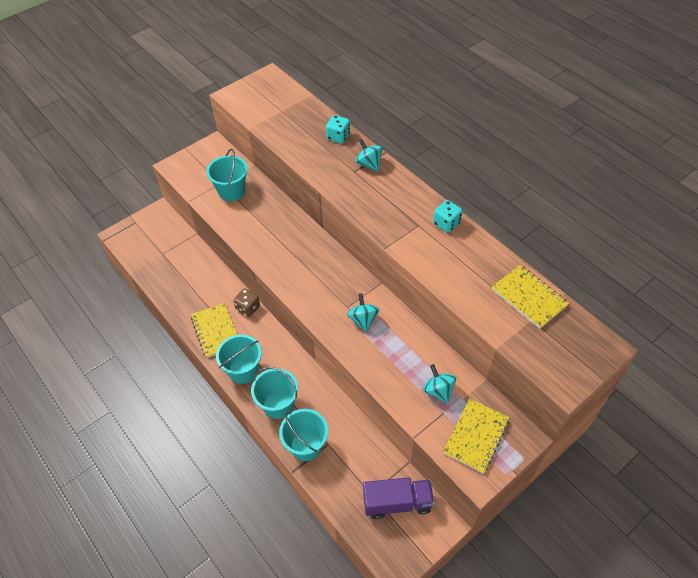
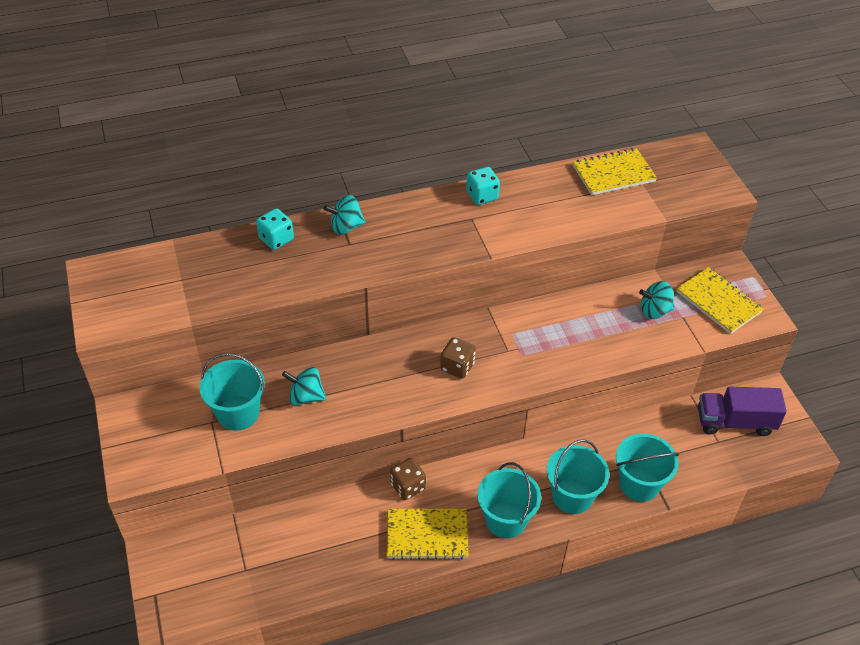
camera: 70 degrees left, 5 degrees down
turquoise spinning top [347,293,379,332] -> turquoise spinning top moved to [282,367,326,405]
purple truck [363,477,434,519] -> purple truck turned 105 degrees counterclockwise [698,387,787,436]
none -> brown dice [440,337,476,379]

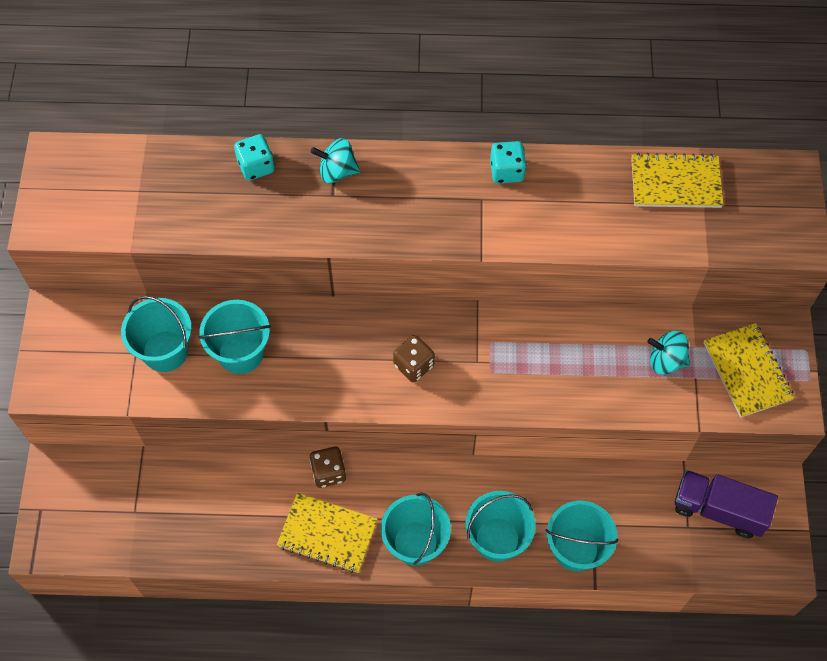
camera: 20 degrees right, 15 degrees up
turquoise spinning top [282,367,326,405] -> turquoise bucket [199,300,271,374]

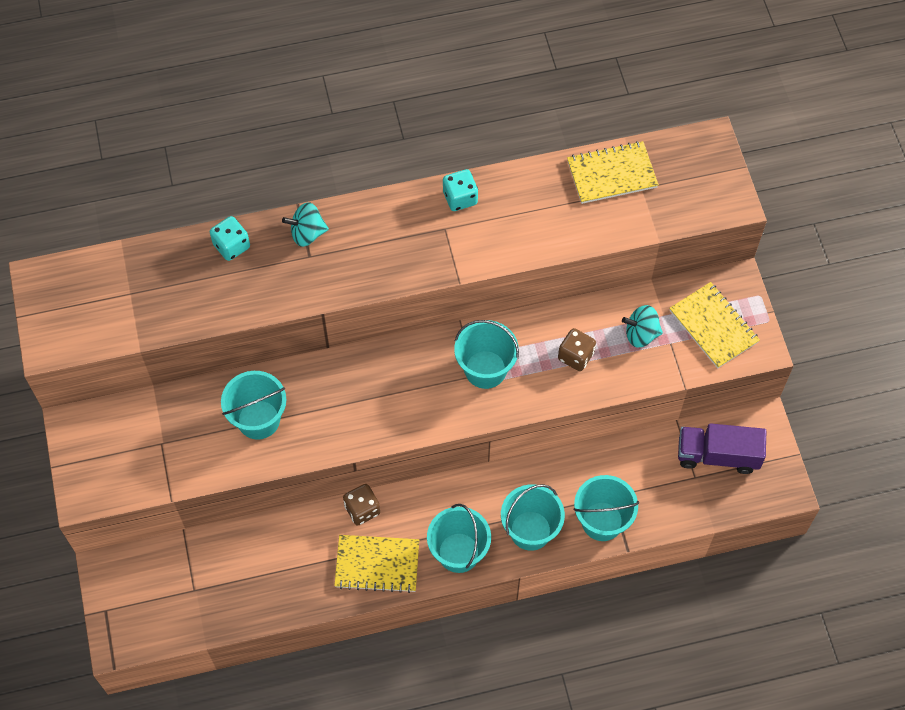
camera: 15 degrees left, 0 degrees up
turquoise bucket [121,296,192,372] -> turquoise bucket moved to [454,320,519,389]
brown dice [393,335,435,382] -> brown dice moved to [558,328,596,371]

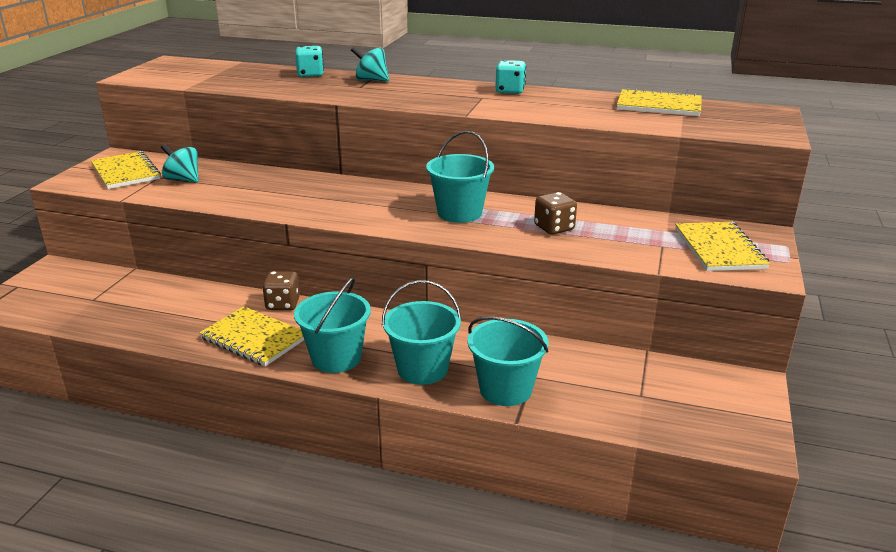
camera: 30 degrees right, 35 degrees down
turquoise bucket [221,371,286,440] -> none
turquoise spinning top [622,305,663,347] -> turquoise spinning top moved to [161,144,199,183]
purple truck [678,423,766,474] -> none
none -> yellow notebook [91,151,161,189]

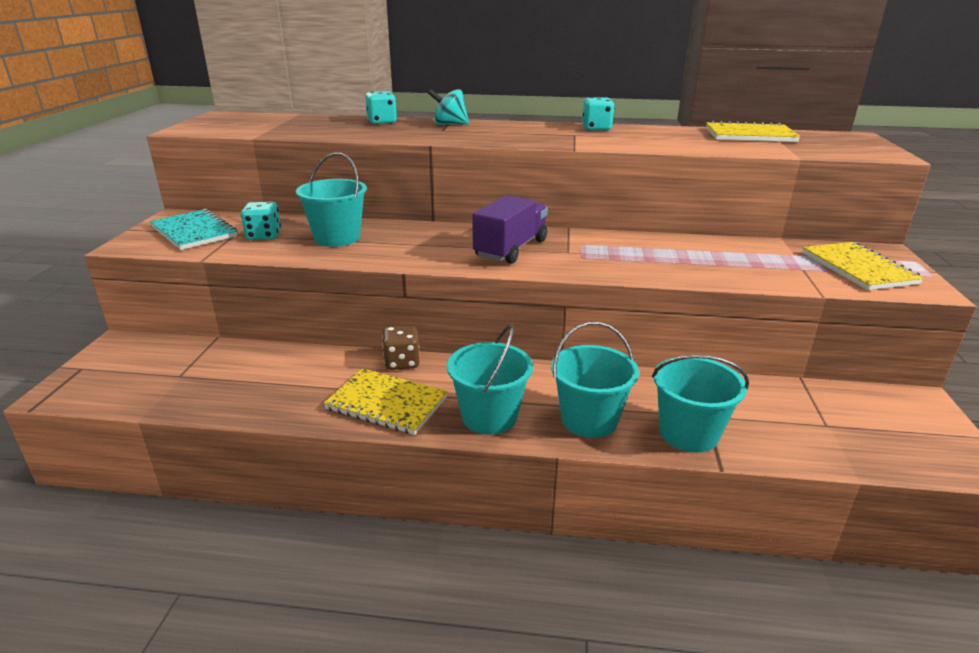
camera: 10 degrees left, 0 degrees up
yellow notebook [91,151,161,189] -> turquoise notebook [150,209,237,250]
turquoise spinning top [161,144,199,183] -> turquoise dice [241,202,281,240]
turquoise bucket [426,131,494,223] -> turquoise bucket moved to [296,153,367,247]
brown dice [534,192,577,235] -> none
none -> purple truck [472,195,548,264]

